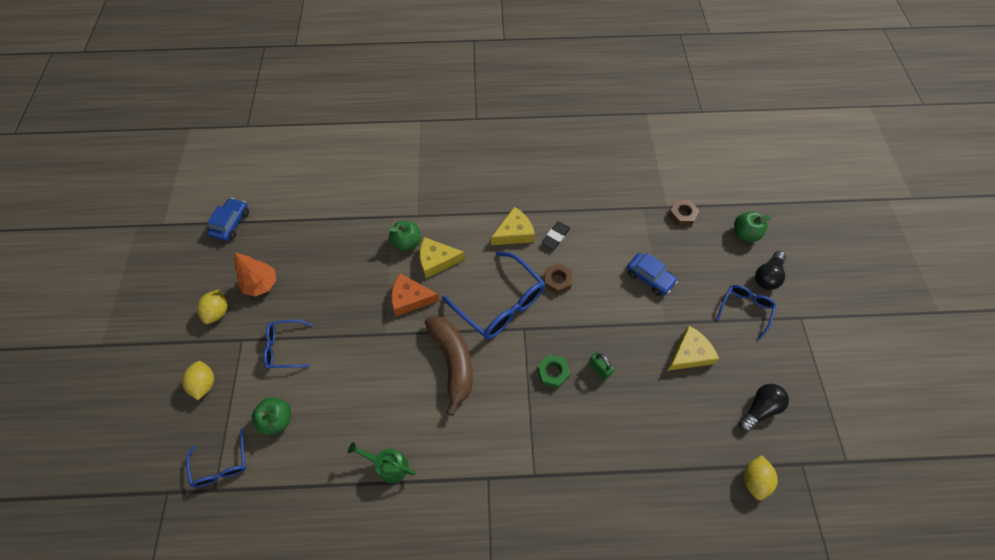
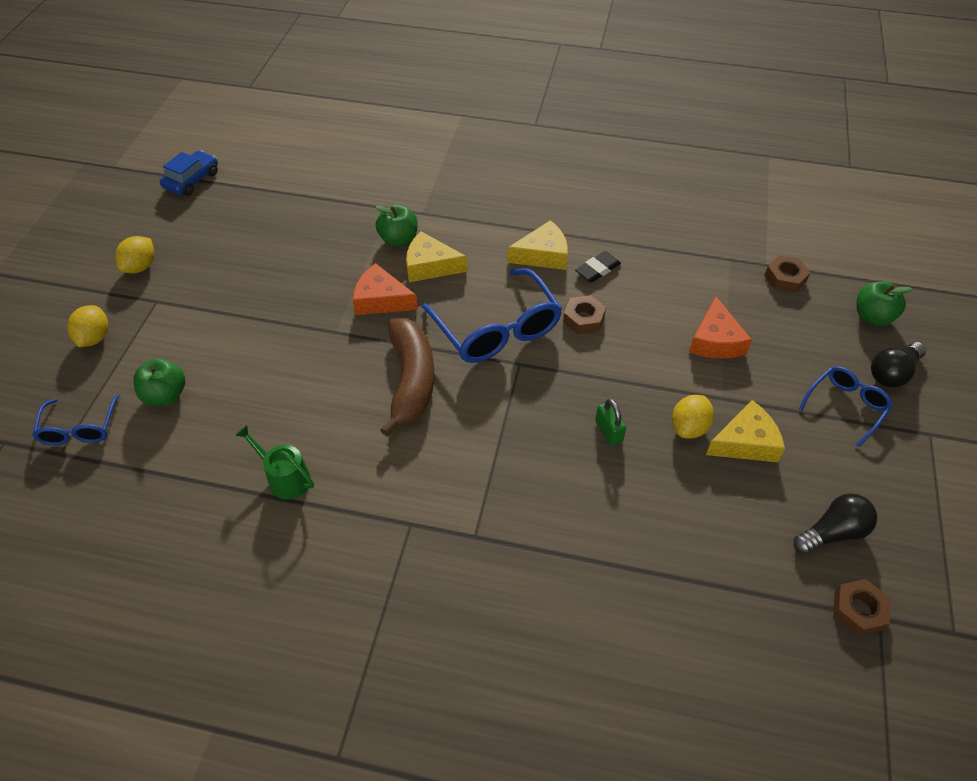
camera: 15 degrees right, 10 degrees down
orange tree [234,252,276,297] -> none
blue glasses [264,319,312,369] -> none
green nut [537,354,570,388] -> none
blue car [627,253,678,295] -> orange cheese [689,296,752,359]
yellow lemon [743,455,778,500] -> yellow lemon moved to [672,395,714,439]
none -> brown nut [833,579,890,636]

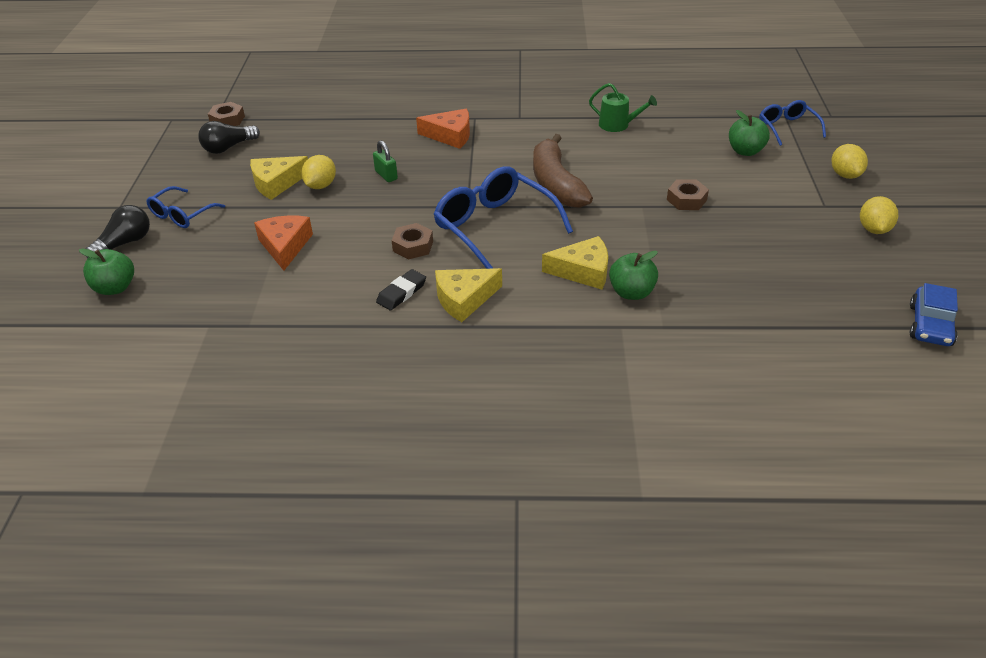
camera: 170 degrees right, 10 degrees down
orange cheese [353,263,418,315] -> orange cheese moved to [416,109,470,149]
brown nut [765,255,810,293] -> brown nut moved to [667,179,709,210]

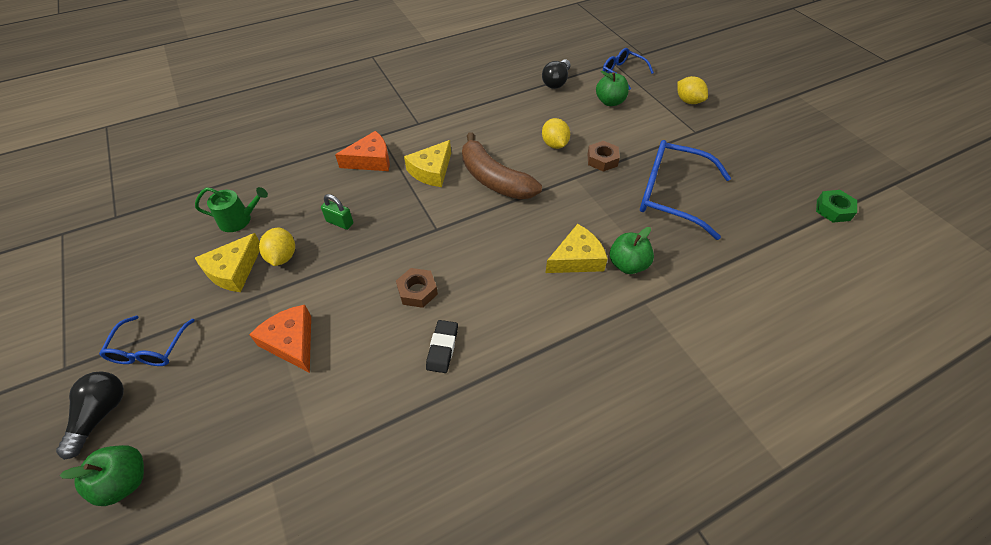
camera: 30 degrees left, 10 degrees up
black light bulb [198,121,260,154] -> black light bulb moved to [542,59,571,89]
brown nut [208,102,245,126] -> none
blue glasses [433,166,573,269] -> blue glasses moved to [640,140,731,240]
yellow cheese [435,268,502,322] -> yellow cheese moved to [404,140,451,187]
green watering can [589,83,657,132] -> green watering can moved to [195,187,268,232]
yellow lemon [860,196,898,234] -> yellow lemon moved to [542,118,570,149]
blue car [910,283,958,346] -> green nut [816,190,857,223]

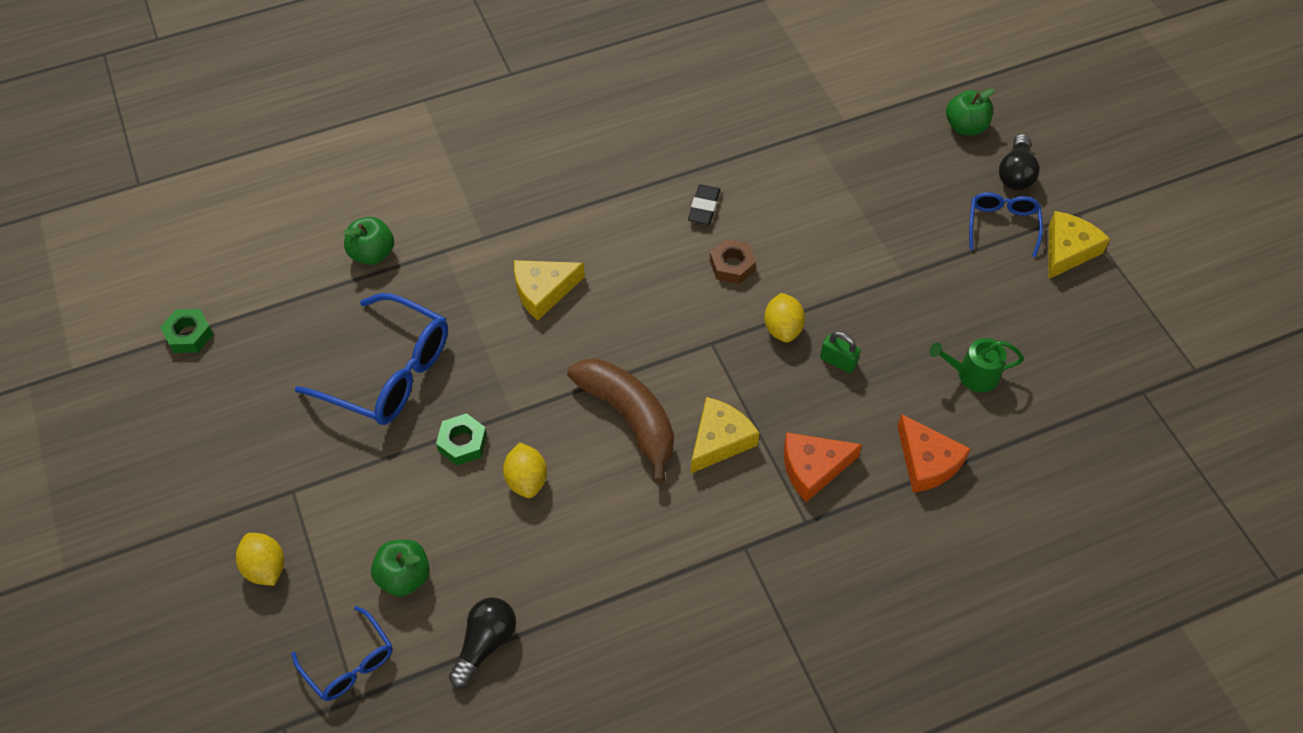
camera: 175 degrees left, 5 degrees up
yellow cheese [195,233,260,292] -> yellow cheese moved to [1048,211,1110,279]
orange cheese [249,305,311,373] -> orange cheese moved to [897,414,971,493]
yellow lemon [259,228,295,266] -> yellow lemon moved to [764,293,805,343]
brown nut [587,141,620,172] -> green nut [436,413,487,465]
green apple [610,227,654,274] -> green apple moved to [343,217,394,265]

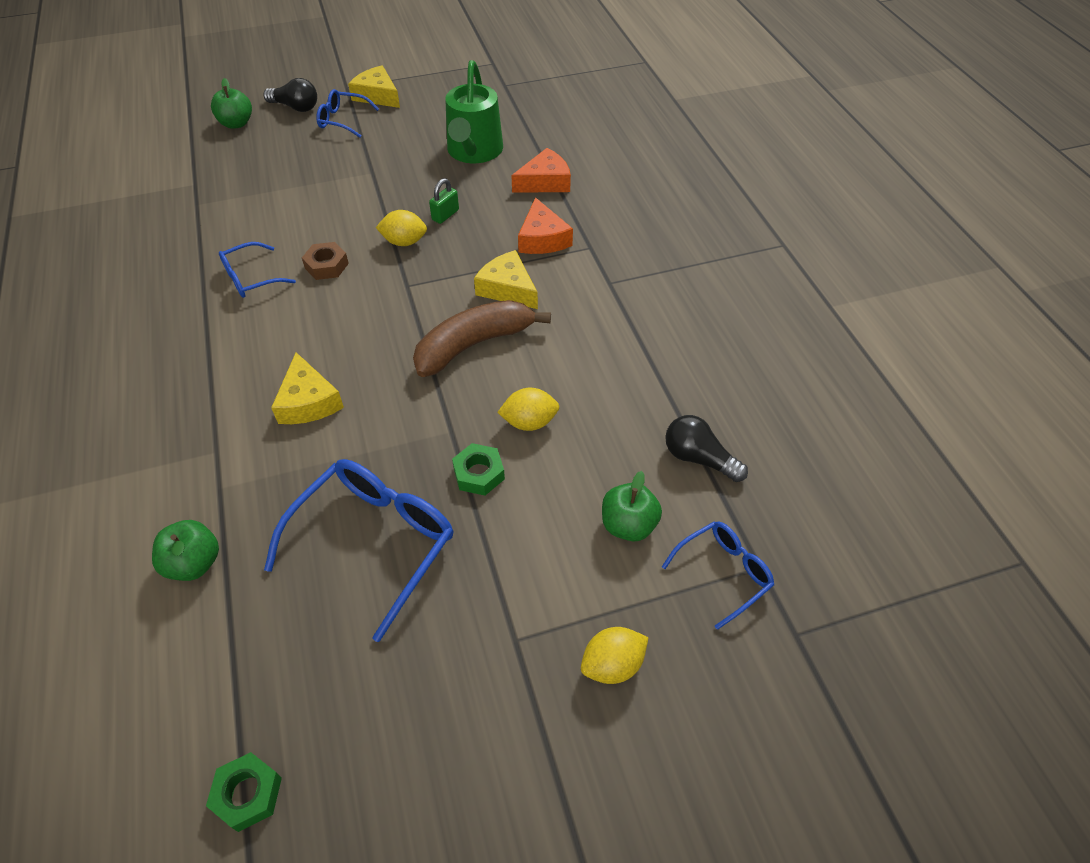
camera: 85 degrees left, 5 degrees down
black eraser [688,184,721,225] -> blue glasses [219,242,296,298]
green watering can [930,338,1024,392] -> green watering can [445,60,503,163], size x1.78

